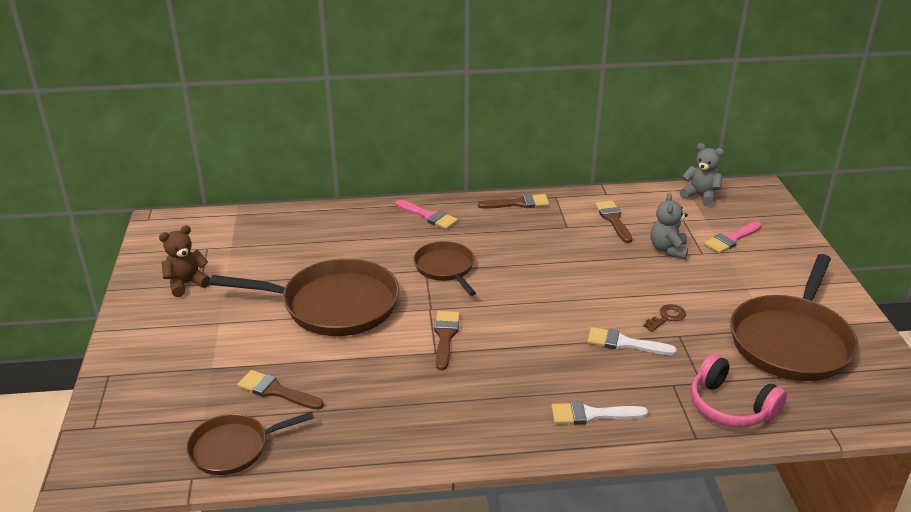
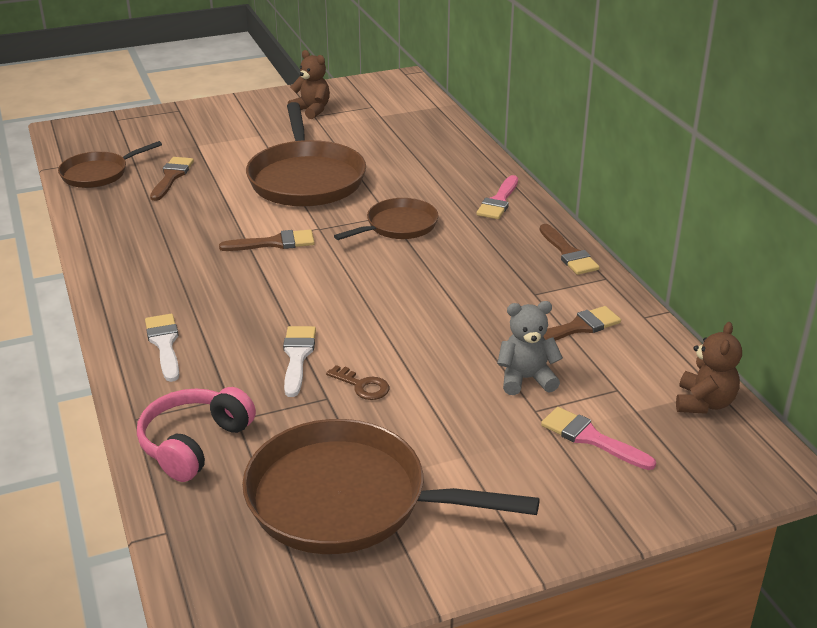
camera: 75 degrees right, 0 degrees up
brown pan [186,412,314,475] -> brown pan turned 90 degrees counterclockwise [58,141,162,188]
grey teddy bear [680,143,724,206] -> brown teddy bear [676,322,742,414]

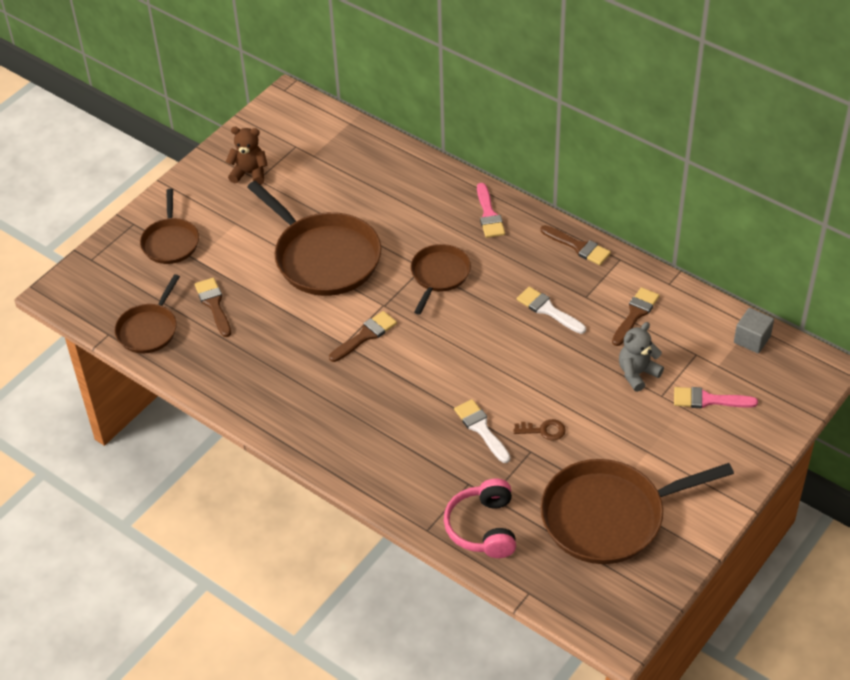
camera: 30 degrees left, 15 degrees up
white brush [145,314,179,382] -> white brush moved to [517,287,586,334]
brown teddy bear [676,322,742,414] -> grey cube [734,308,774,353]
none -> brown pan [140,189,199,264]

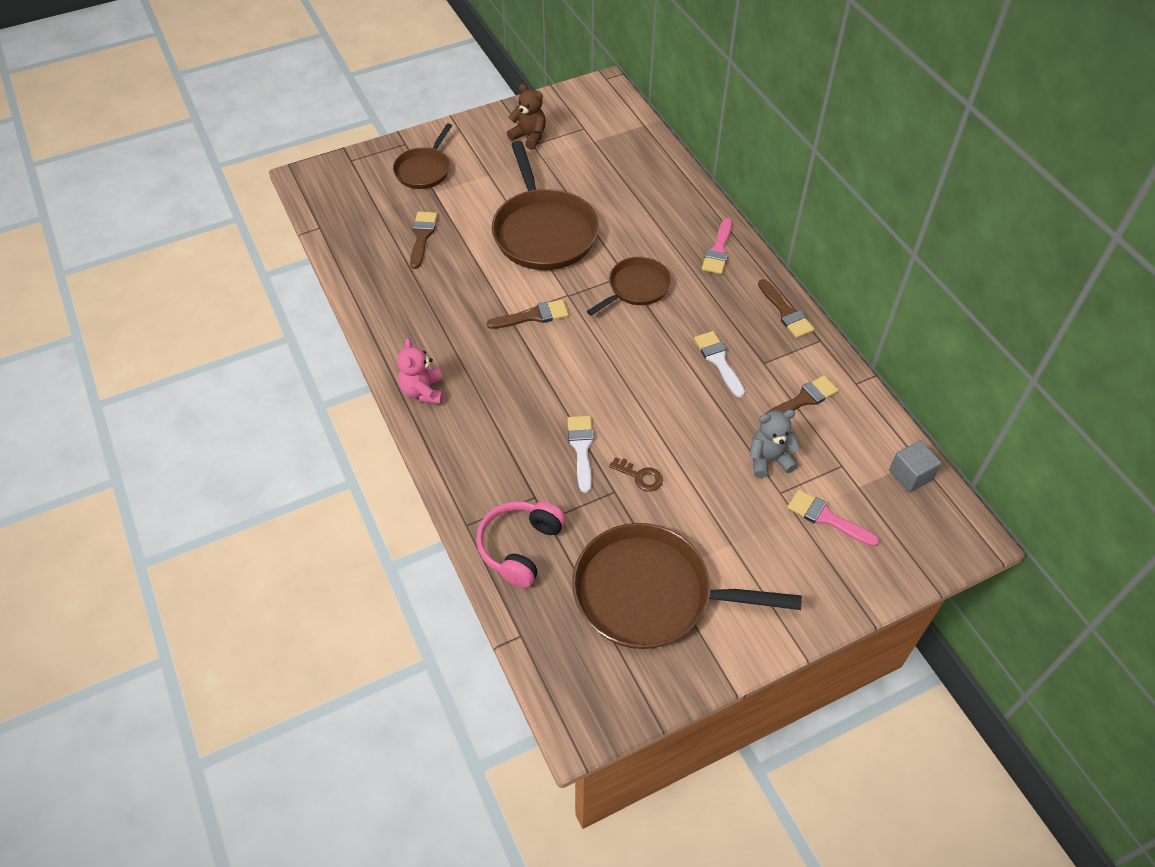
camera: 25 degrees right, 5 degrees up
brown pan [115,274,180,354] -> none
none -> pink teddy bear [397,338,443,404]

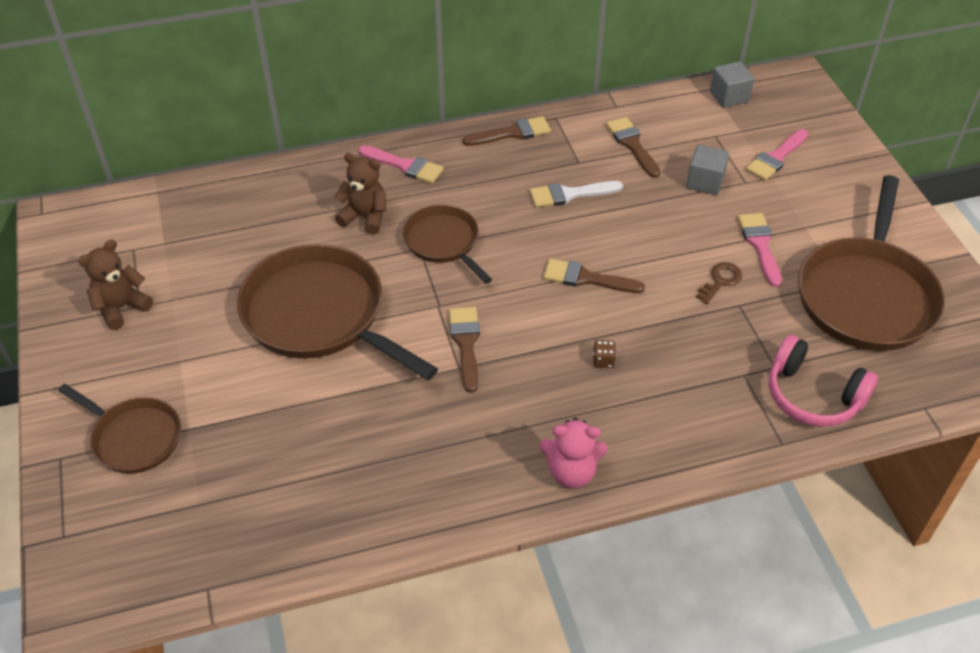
camera: 80 degrees left, 5 degrees down
brown brush [410,212,437,269] -> brown brush moved to [543,259,645,293]
brown pan [492,141,599,270] -> brown pan turned 135 degrees counterclockwise [237,244,438,380]
white brush [567,416,594,493] -> none
grey teddy bear [749,410,801,478] -> grey cube [686,145,729,195]
none -> brown teddy bear [334,153,386,235]
none -> brown dice [593,340,616,368]
none -> pink brush [738,213,782,287]

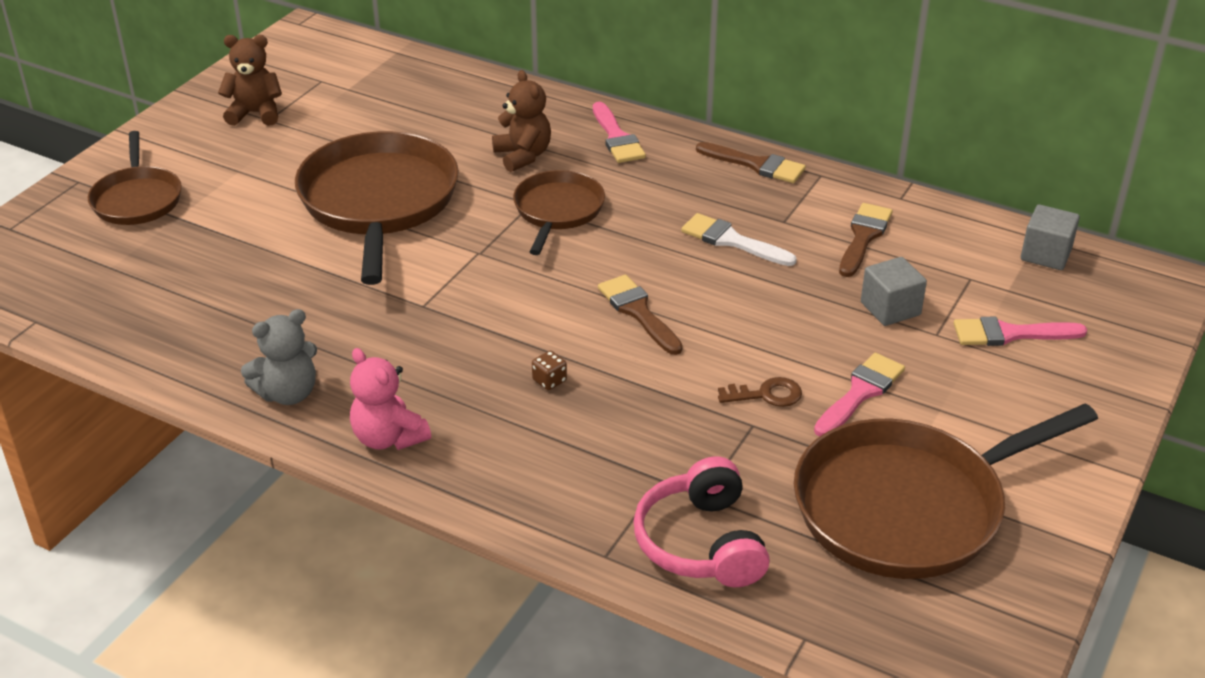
camera: 45 degrees right, 10 degrees down
brown brush [449,307,480,393] -> none
none -> grey teddy bear [241,309,317,405]

